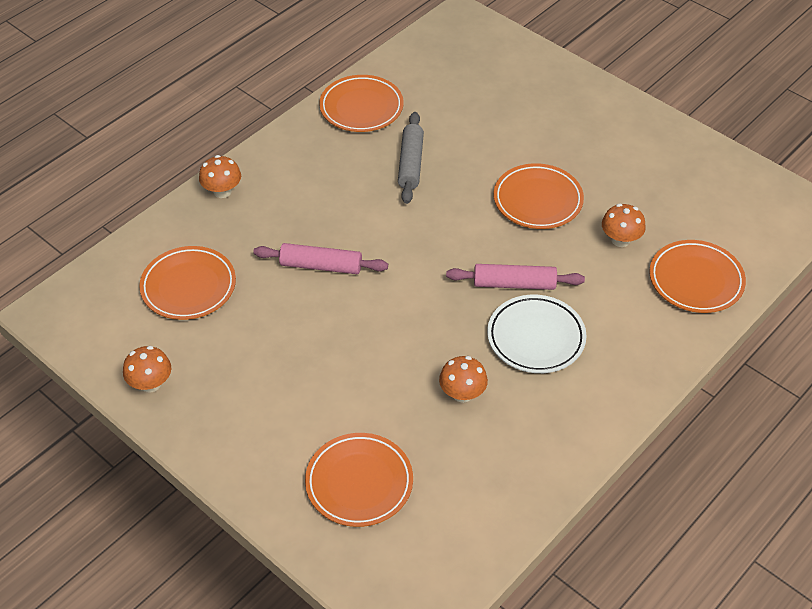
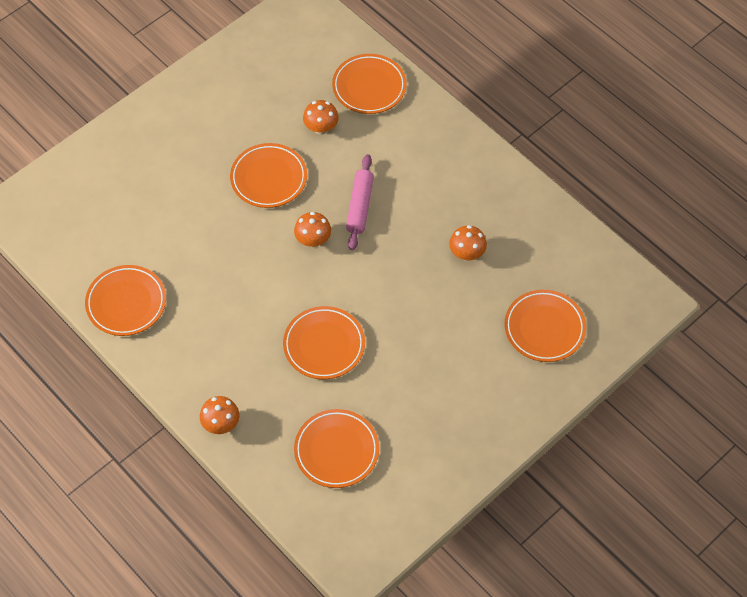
camera: 85 degrees left, 10 degrees up
orange mushroom [123,346,171,393] -> orange mushroom moved to [294,212,331,247]
pink rolling pin [253,243,388,274] -> orange plate [283,306,365,379]
grey rolling pin [398,112,424,204] -> none
white plate [487,295,587,373] -> none

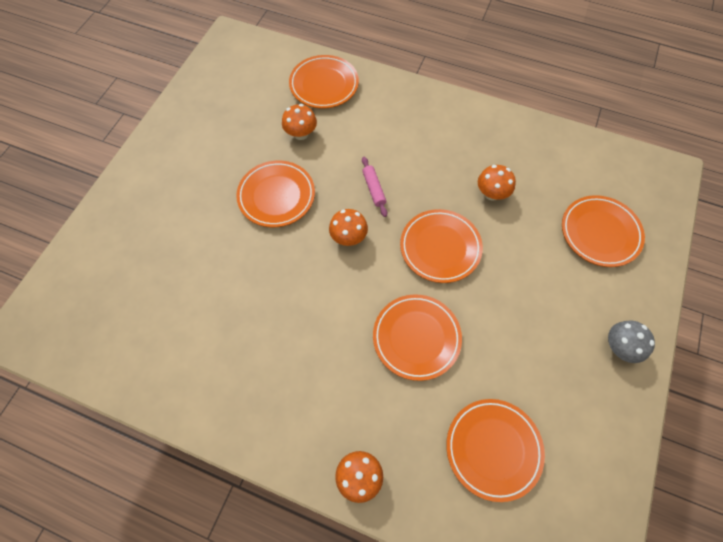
camera: 25 degrees left, 5 degrees up
orange plate [85,265,166,336] -> orange plate moved to [400,209,483,283]
pink rolling pin [346,154,374,251] -> pink rolling pin [362,157,388,217], size x0.65
none -> grey mushroom [608,320,655,363]

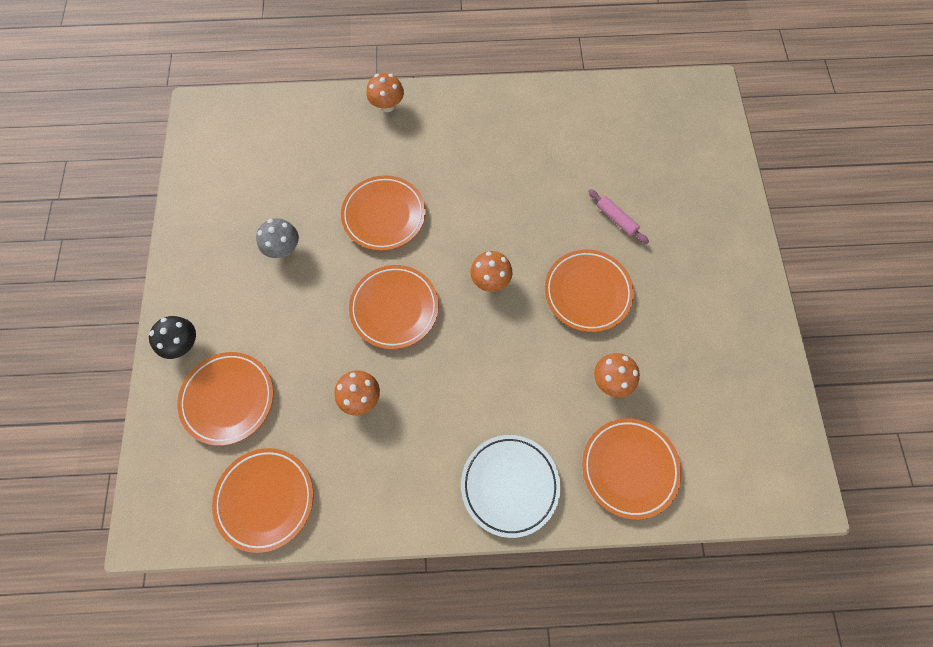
camera: 155 degrees right, 5 degrees up
pink rolling pin [362,157,388,217] -> pink rolling pin moved to [588,189,649,244]
orange plate [446,399,545,502] -> orange plate moved to [212,448,314,553]
grey mushroom [608,320,655,363] -> grey mushroom moved to [256,218,299,258]
none -> black mushroom [149,316,196,359]
none -> white plate [461,435,561,538]

